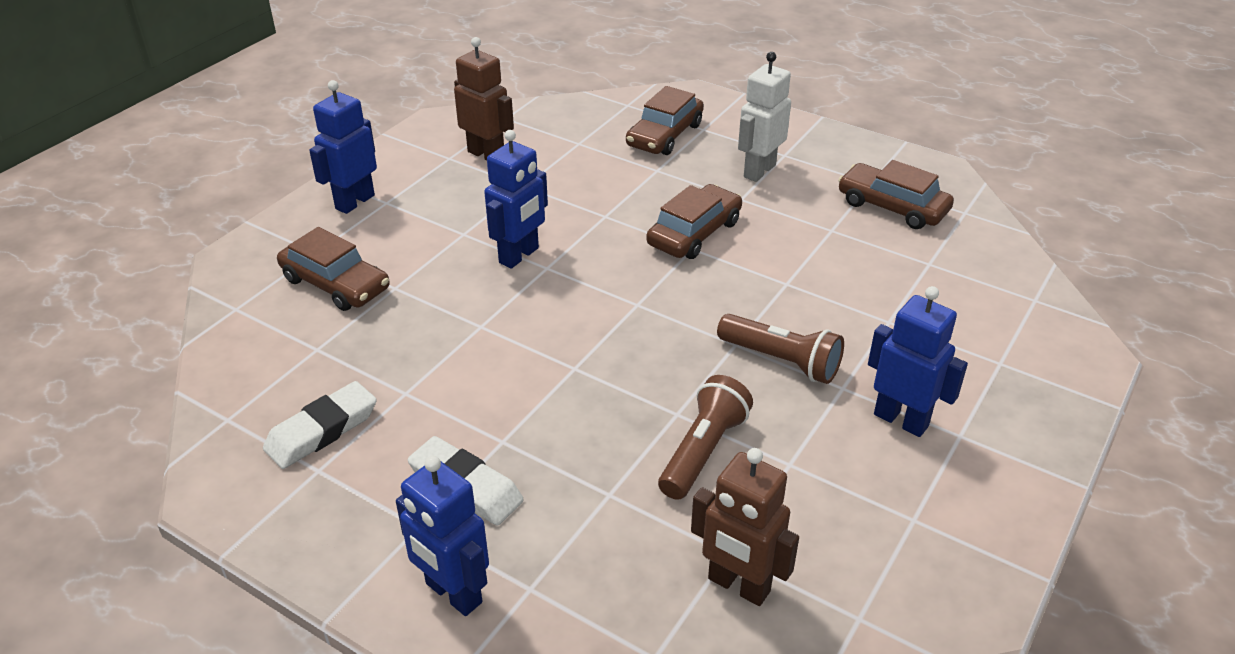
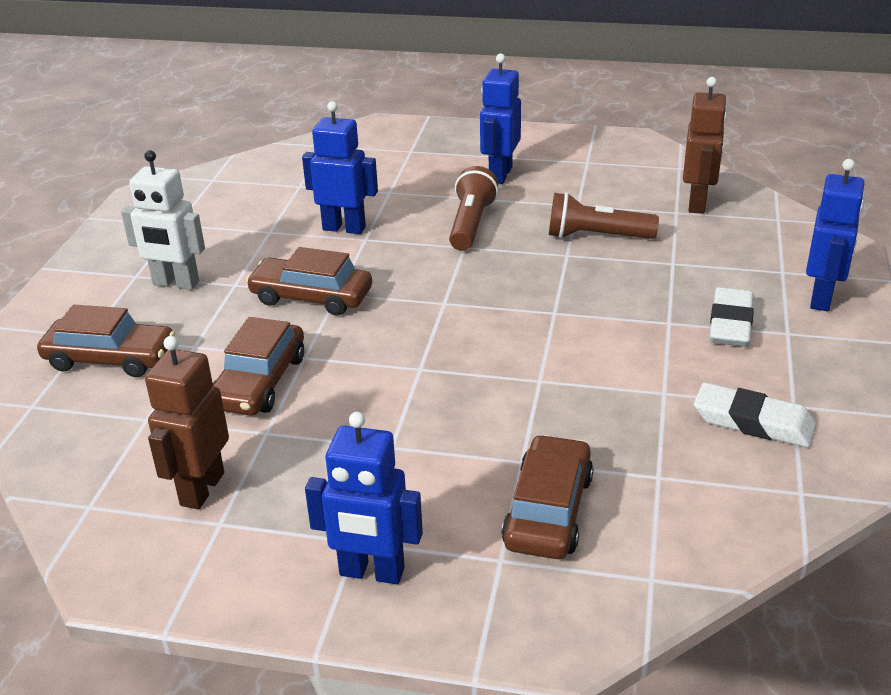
camera: 110 degrees left, 5 degrees down
blue robot [484,130,548,269] -> blue robot moved to [302,101,378,234]
brown car [838,160,954,229] -> brown car moved to [213,317,304,415]

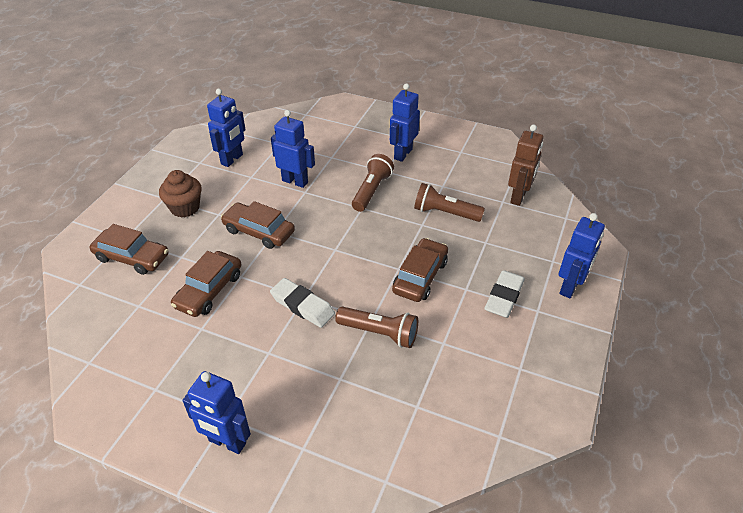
camera: 10 degrees right, 10 degrees up
white robot [121,150,205,290] -> brown cupcake [159,170,202,218]
brown robot [145,336,229,509] -> none
brown car [501,435,593,559] -> brown car moved to [392,238,448,302]
white eraser [694,382,816,447] -> white eraser moved to [270,278,335,328]
none -> blue robot [207,89,245,167]
none -> brown flashlight [335,307,418,348]

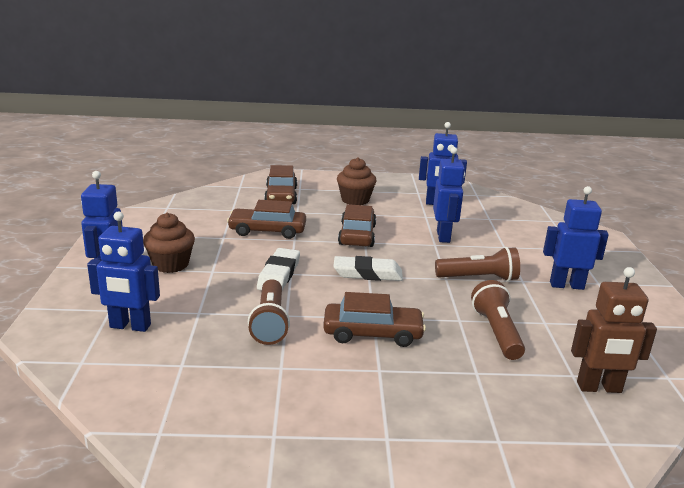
camera: 65 degrees right, 20 degrees down
white eraser [484,270,525,318] -> white eraser moved to [333,256,403,281]
blue robot [559,213,605,298] -> blue robot moved to [87,211,160,332]
none -> brown cupcake [143,213,195,273]

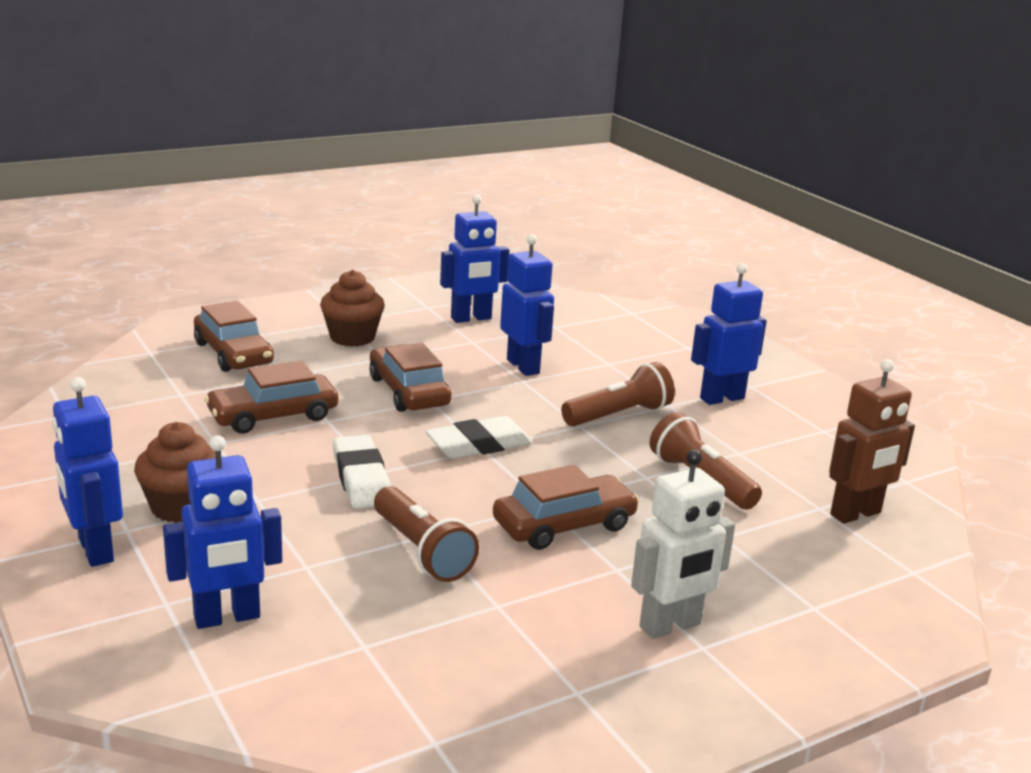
camera: 30 degrees left, 0 degrees up
none -> white robot [631,450,735,639]

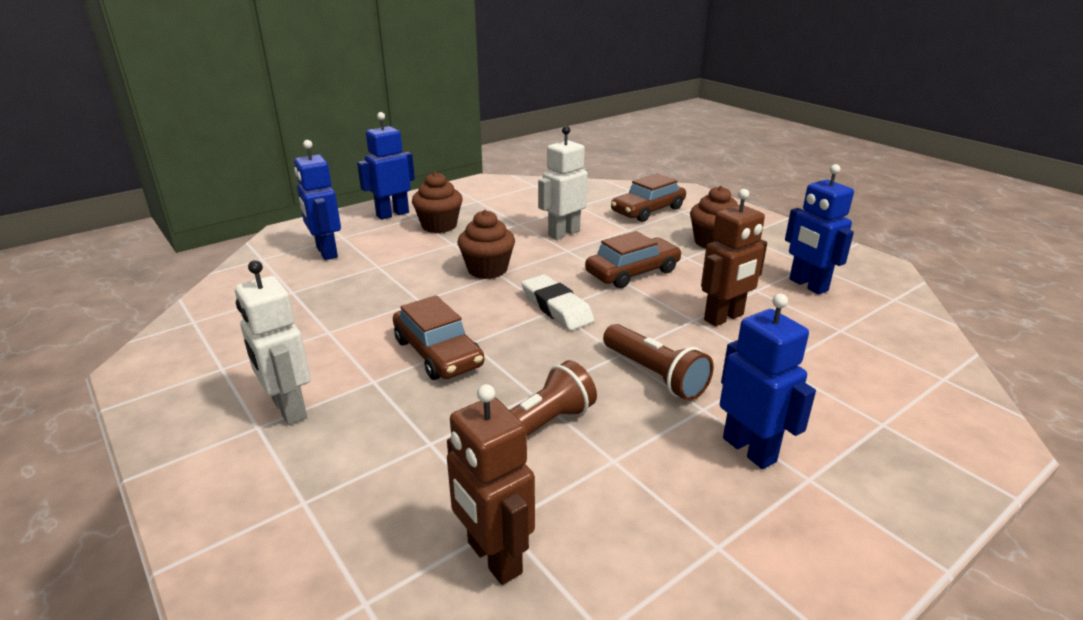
camera: 85 degrees right, 5 degrees up
brown car [204,361,338,433] -> white robot [538,126,588,240]
white eraser [333,435,391,509] -> brown cupcake [458,210,515,279]
brown flashlight [374,486,479,582] -> none
blue robot [500,234,554,376] -> brown robot [701,189,767,326]

